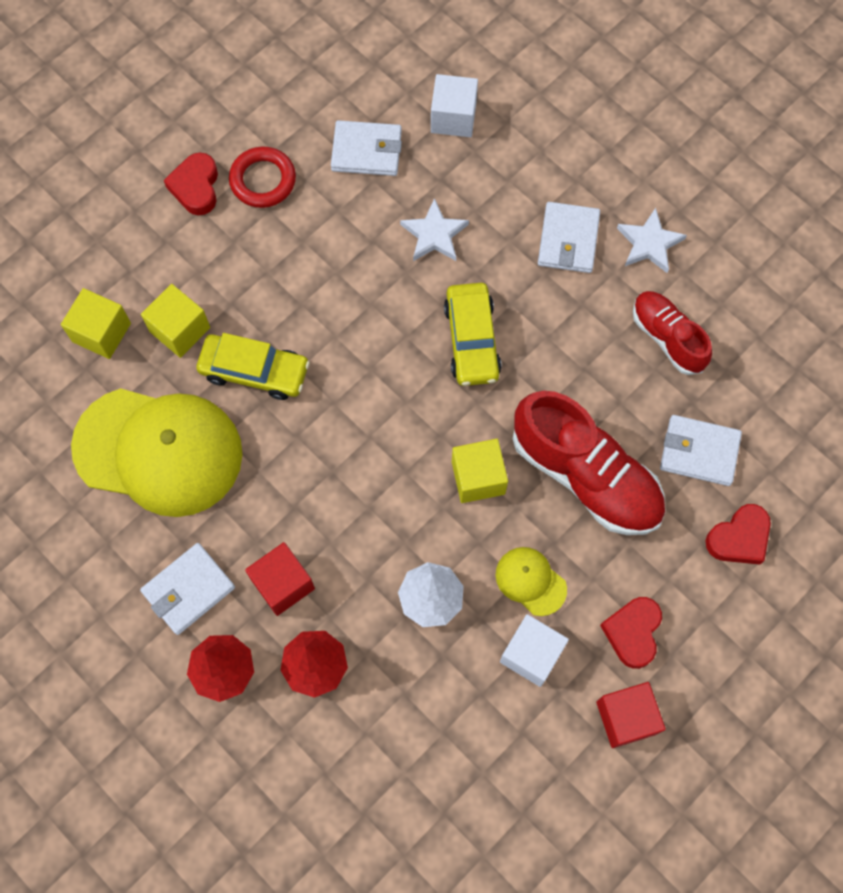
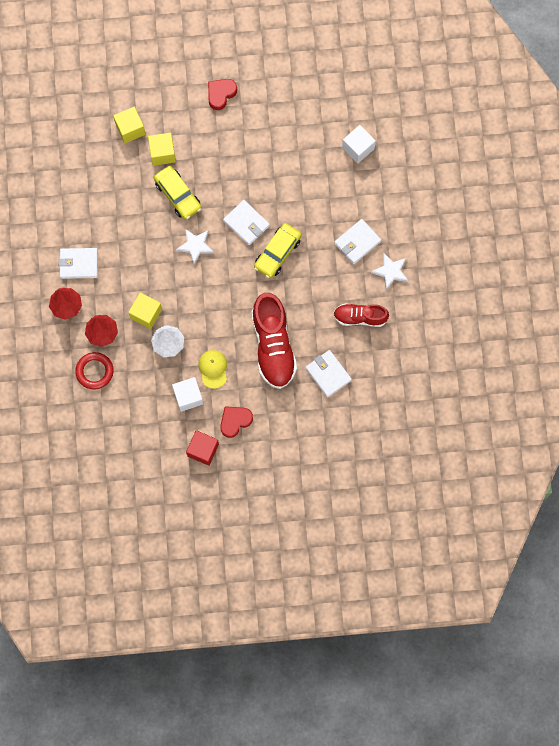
camera: 40 degrees right, 5 degrees up
yellow cap [71,388,243,517] -> none
red ring [229,147,296,208] -> red ring moved to [75,352,114,389]
red cube [245,542,315,616] -> none
white wallet [331,120,402,176] -> white wallet moved to [223,200,270,245]
white star [400,198,469,261] -> white star moved to [176,229,214,265]
yellow cube [452,439,508,503] -> yellow cube moved to [128,292,162,329]
red shoe [633,291,712,375] -> red shoe turned 90 degrees counterclockwise [333,304,389,327]
red heart [706,504,771,564] -> none

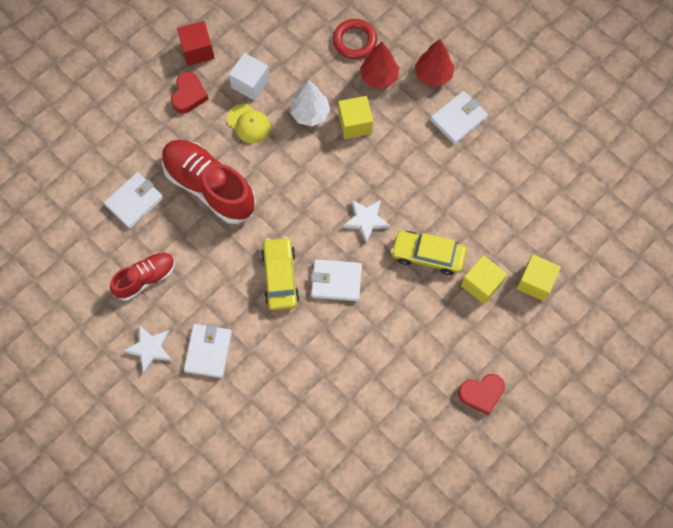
camera: 140 degrees right, 5 degrees down
red heart [208,79,237,110] -> red heart turned 75 degrees clockwise [458,374,505,415]
white wallet [306,350,352,397] -> white wallet turned 60 degrees counterclockwise [104,172,163,229]
white cube [342,125,376,163] -> none

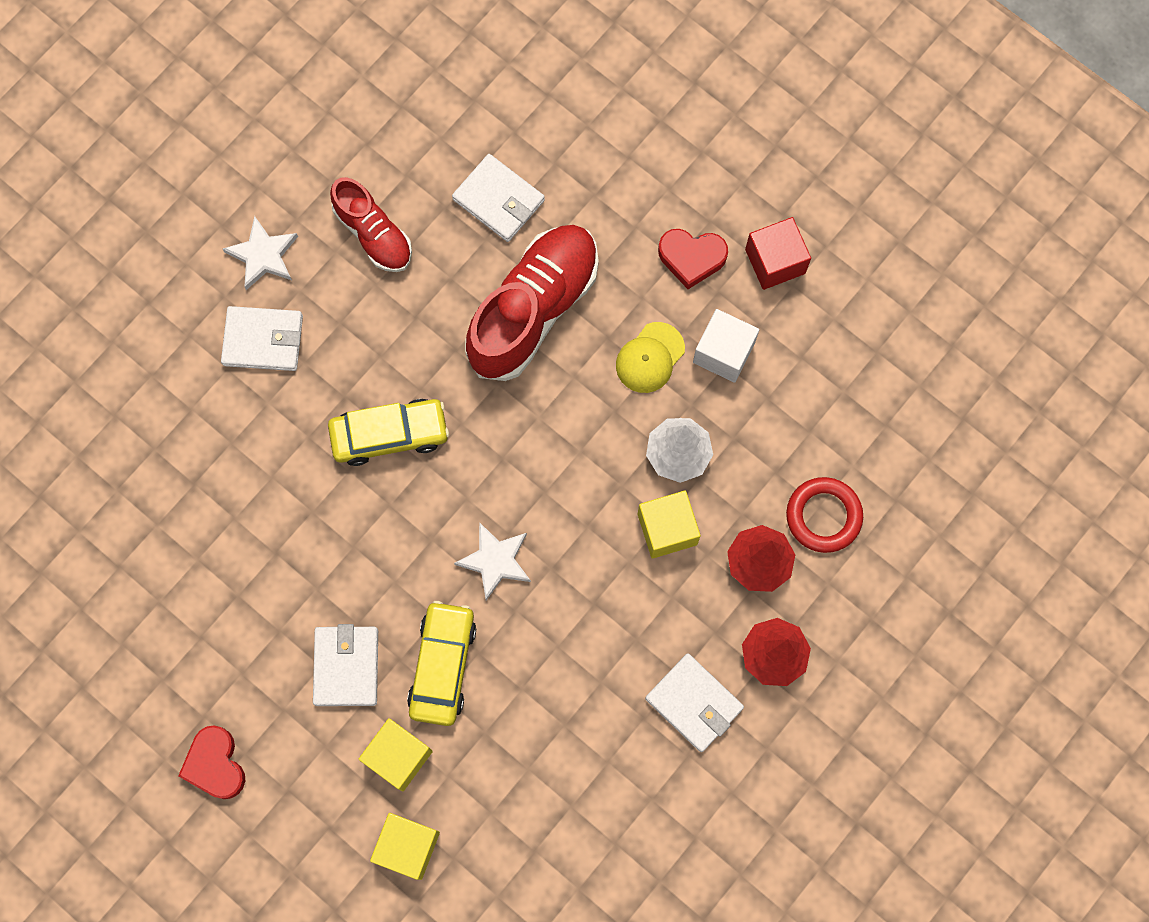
camera: 85 degrees right, 5 degrees up
white wallet [311,259,362,301] -> white wallet moved to [313,624,378,706]

